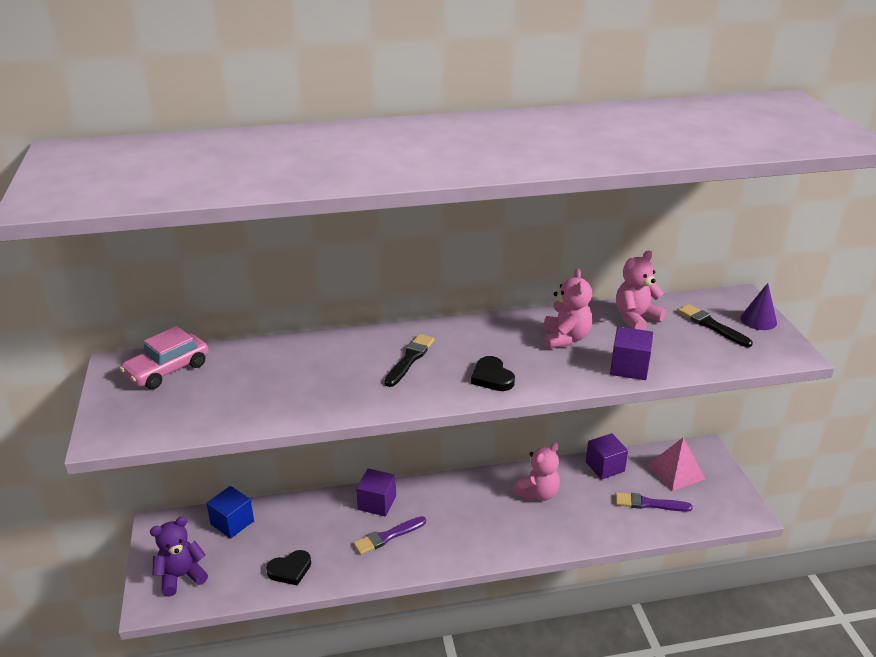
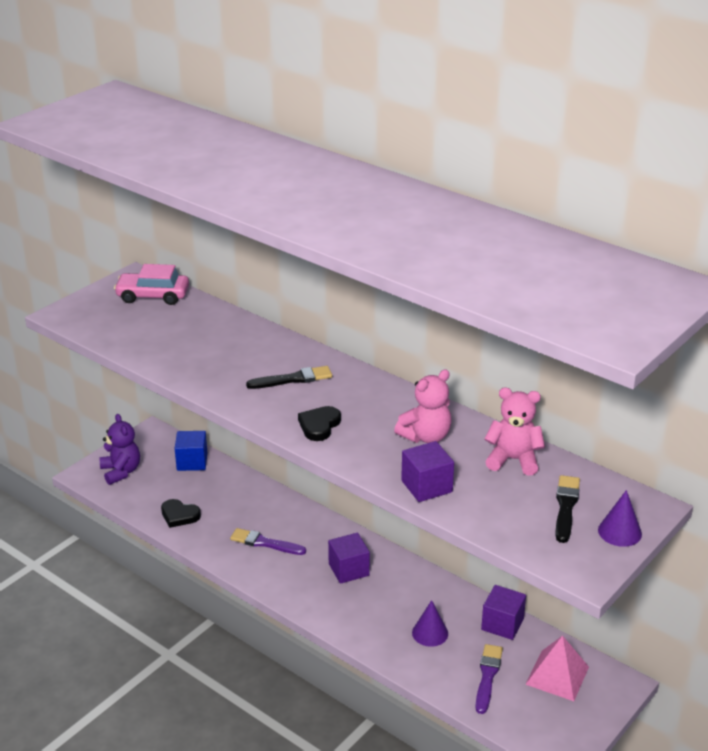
camera: 50 degrees right, 0 degrees up
purple teddy bear [150,517,208,597] -> purple teddy bear turned 45 degrees clockwise [100,414,140,485]
purple cube [356,468,396,516] -> purple cube moved to [328,533,370,584]
pink teddy bear [513,442,560,501] -> none
purple brush [615,492,693,512] -> purple brush turned 45 degrees clockwise [475,644,503,714]
none -> purple cone [412,600,448,647]

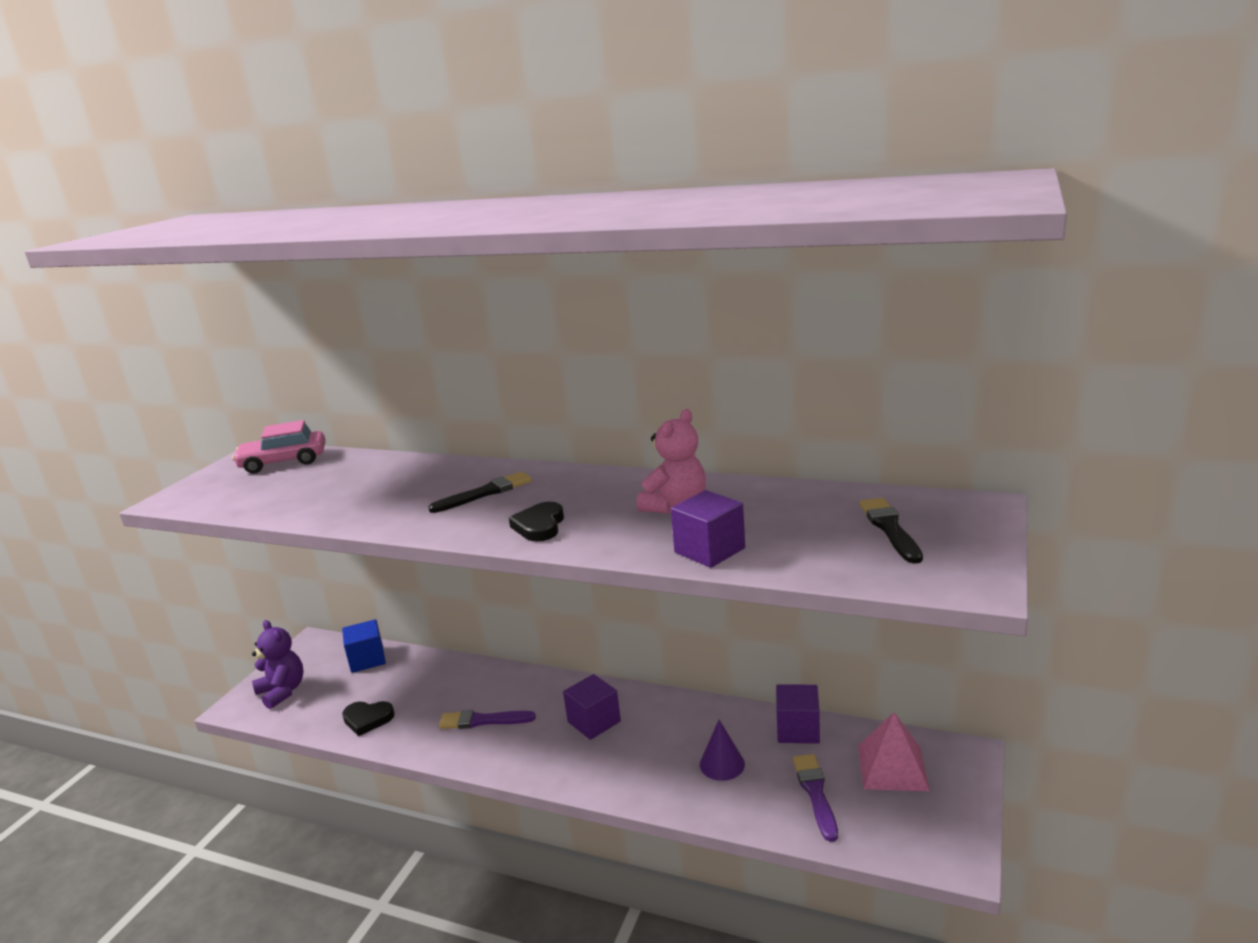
camera: 15 degrees left, 10 degrees down
pink teddy bear [484,388,545,476] -> none
purple cone [598,490,642,547] -> none

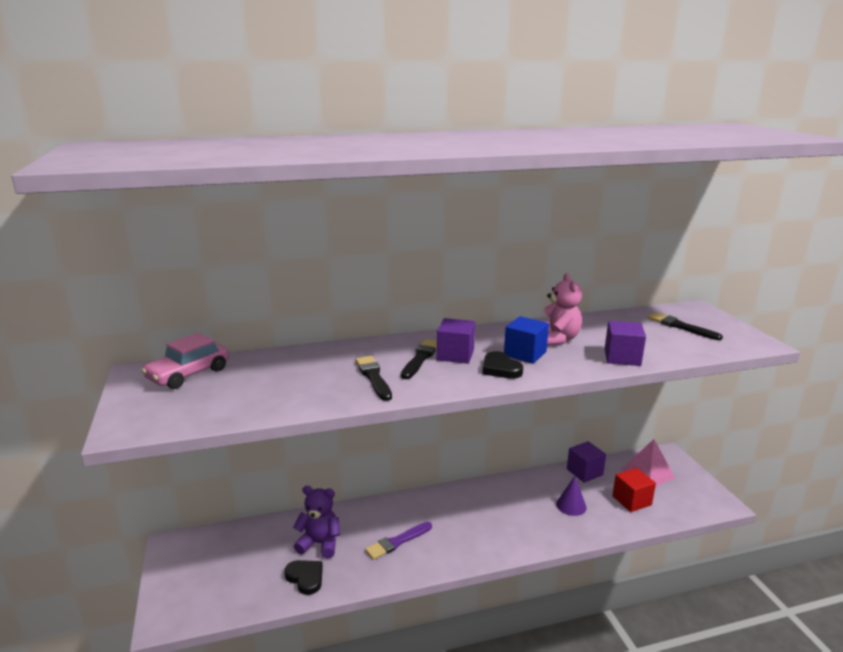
camera: 40 degrees left, 0 degrees up
purple teddy bear [252,620,303,709] -> purple teddy bear moved to [293,486,340,558]
blue cube [342,619,386,673] -> blue cube moved to [504,316,549,364]
black heart [342,701,395,736] -> black heart turned 105 degrees counterclockwise [285,560,323,595]
purple cube [563,674,621,740] -> purple cube moved to [437,318,475,364]
purple brush [793,754,838,842] -> red cube [612,468,656,512]
none -> black brush [355,356,392,401]

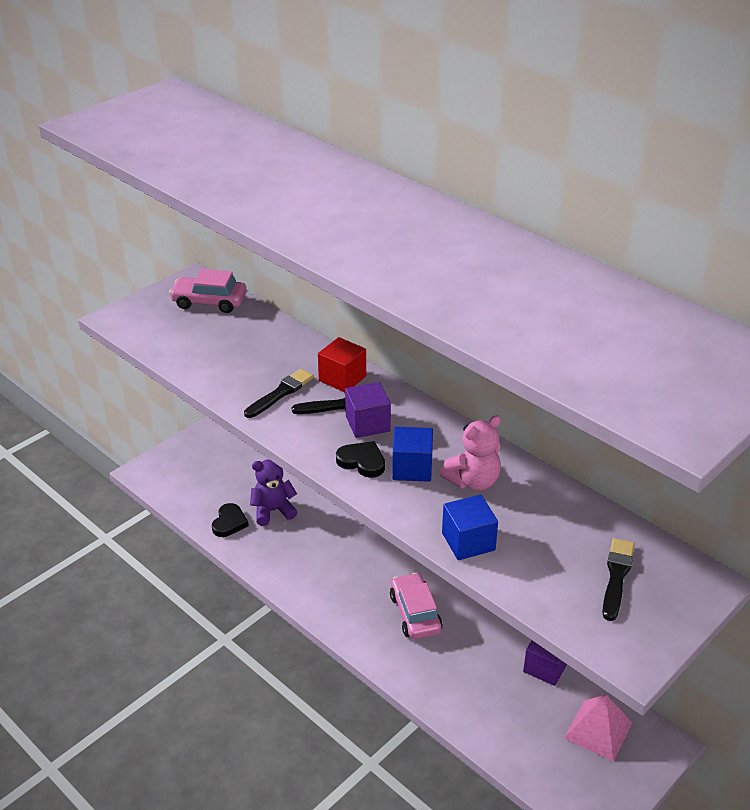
camera: 60 degrees right, 15 degrees up
purple teddy bear [293,486,340,558] -> purple teddy bear turned 90 degrees counterclockwise [250,459,297,526]
purple brush [365,522,432,560] -> none
black heart [482,351,523,379] -> black heart turned 90 degrees clockwise [336,441,385,478]
purple cone [556,476,587,516] -> none
purple cube [605,321,646,366] -> blue cube [442,494,498,560]
red cube [612,468,656,512] -> red cube moved to [318,337,366,392]
none -> pink car [390,573,442,639]

